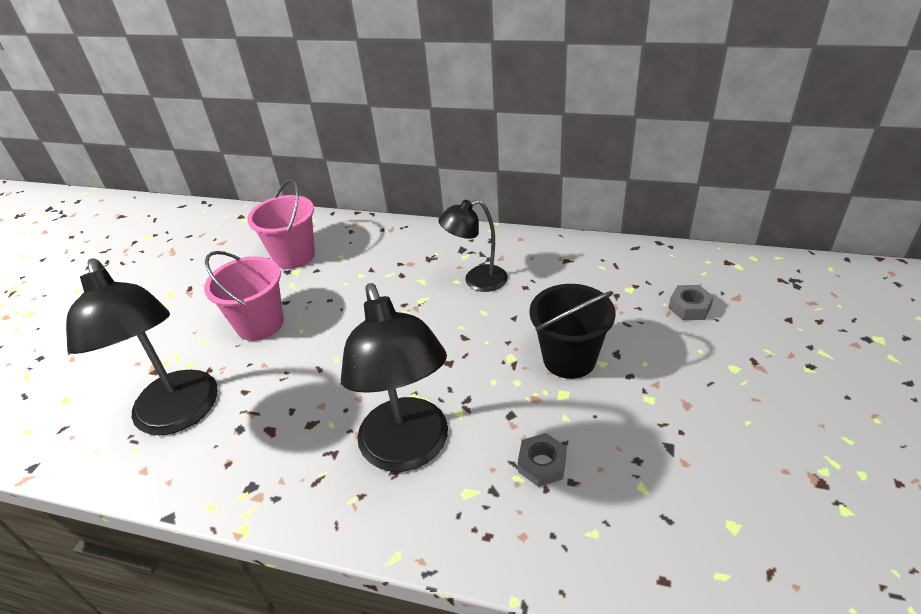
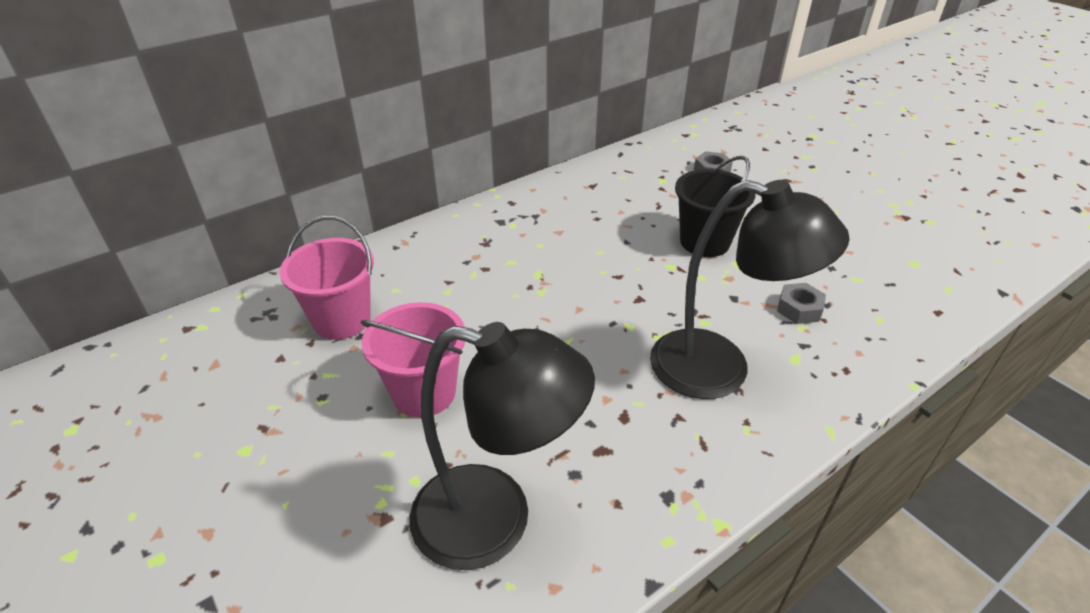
camera: 55 degrees left, 0 degrees up
black lamp [438,199,508,292] -> none

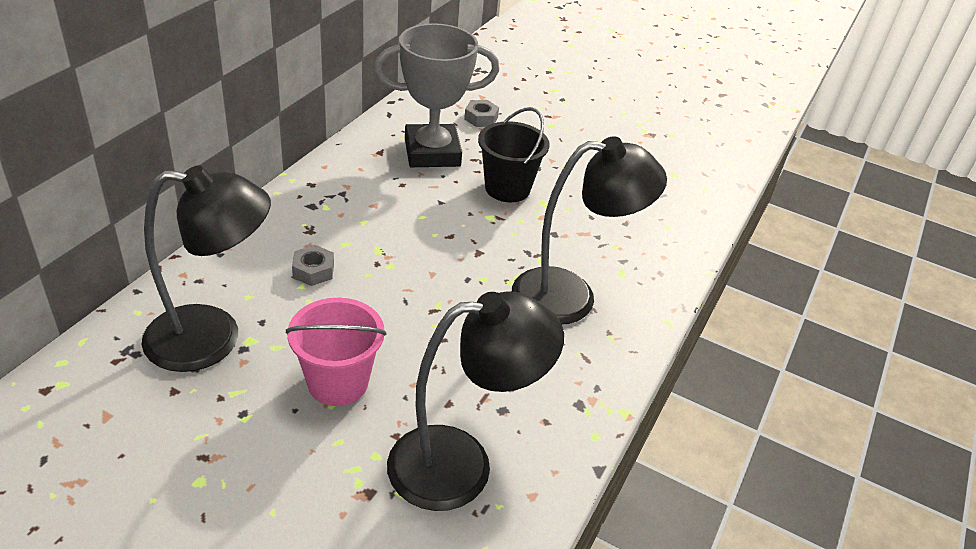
camera: 30 degrees left, 0 degrees up
pink bucket [280,216,374,340] -> black lamp [142,165,271,372]
grey nut [777,283,826,324] -> grey nut moved to [292,245,334,286]
none -> grey trophy [374,23,499,167]

